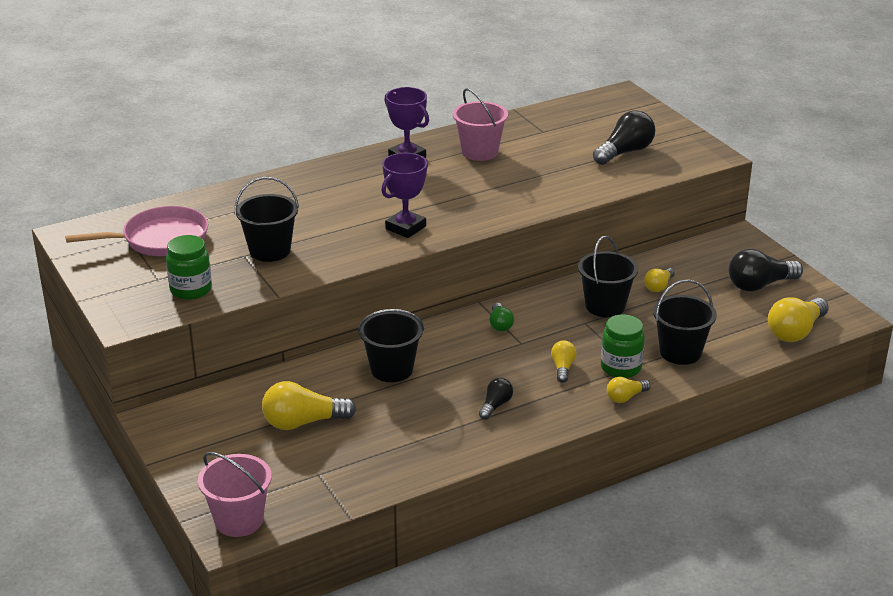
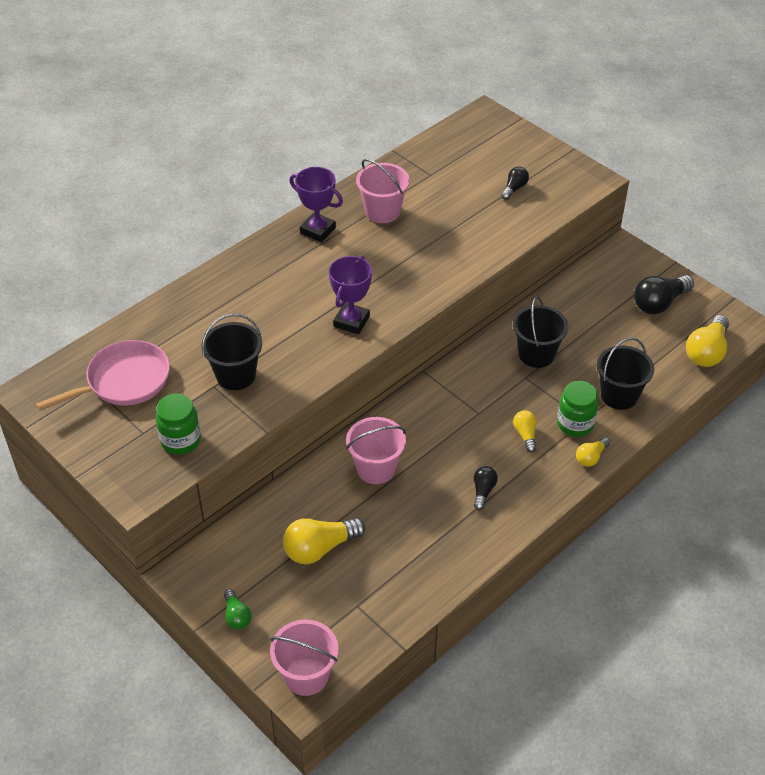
camera: 15 degrees left, 15 degrees up
black bucket [358,309,424,382] -> pink bucket [346,417,406,484]
green light bulb [489,303,514,332] -> green light bulb moved to [224,589,252,630]
black light bulb [593,110,655,165] -> black light bulb [501,166,529,200], size x0.56
yellow light bulb [644,268,675,292] -> none

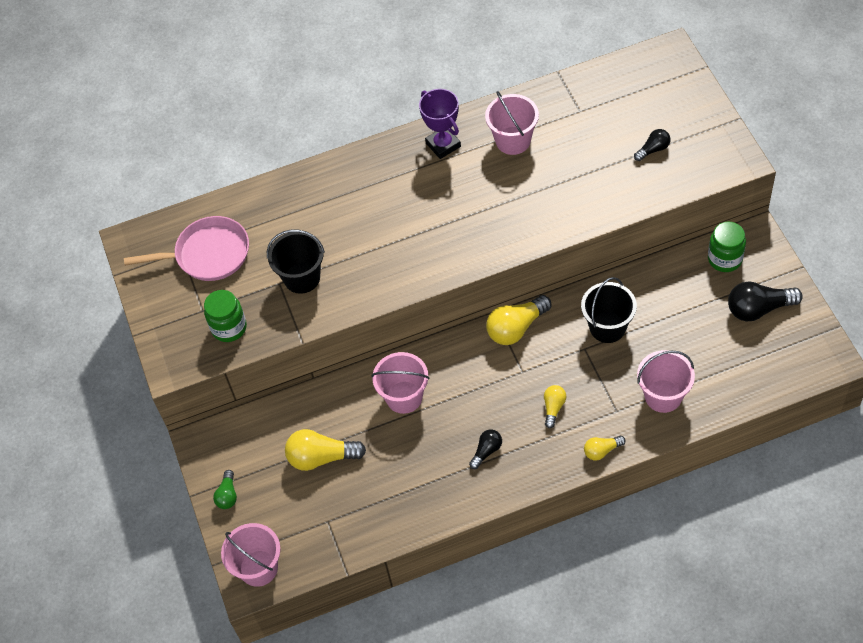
camera: 30 degrees right, 10 degrees up
purple trophy [329,256,372,334] -> none
green jar [557,381,598,437] -> green jar moved to [708,221,746,272]
black bucket [597,337,654,410] -> pink bucket [637,350,695,413]
yellow light bulb [686,315,729,367] -> yellow light bulb moved to [486,295,551,345]

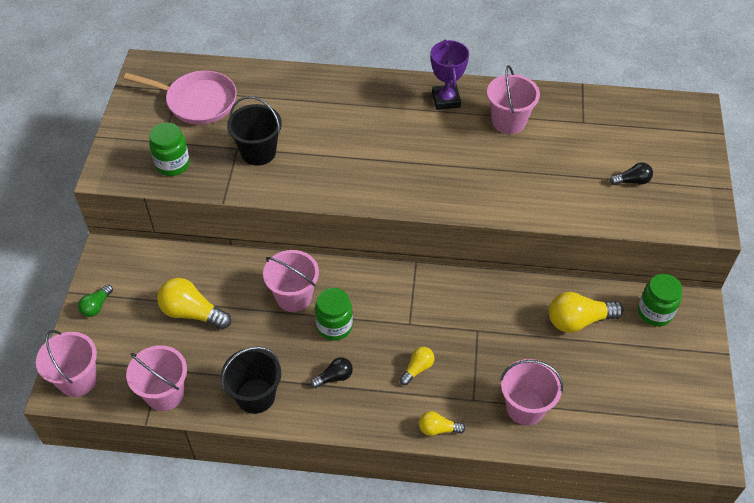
camera: 20 degrees right, 5 degrees down
yellow light bulb [486,295,551,345] -> yellow light bulb moved to [549,292,624,333]
black bucket [581,277,637,343] -> black bucket moved to [221,346,281,414]
black light bulb [728,282,803,322] -> none
none -> pink bucket [126,345,187,411]
none -> green jar [315,288,353,341]

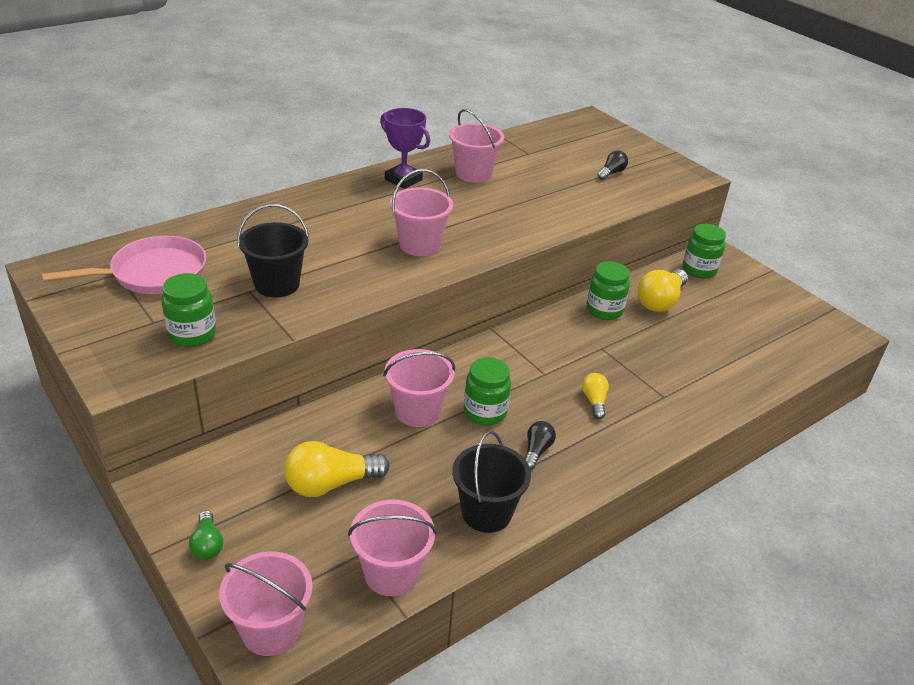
camera: 45 degrees left, 15 degrees down
yellow light bulb [419,411,465,436] -> none
pink bucket [500,359,563,425] -> pink bucket moved to [390,169,453,256]
none -> green jar [587,261,630,320]

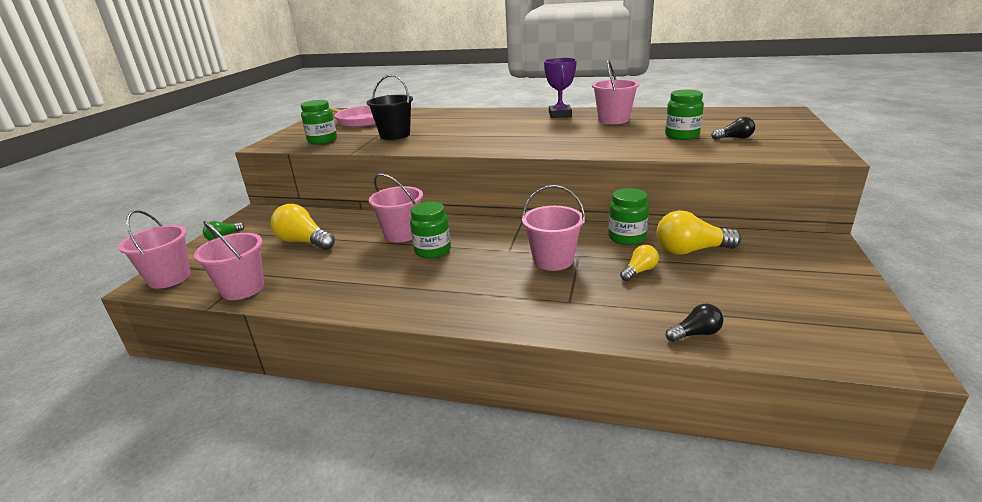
camera: 55 degrees right, 10 degrees down
pink bucket [390,169,453,256] -> pink bucket moved to [522,185,585,271]
black bucket [452,431,531,533] -> none
black light bulb [525,421,556,470] -> black light bulb moved to [666,304,723,342]
yellow light bulb [582,373,609,419] -> yellow light bulb moved to [620,245,659,281]
green jar [683,224,726,278] -> green jar moved to [665,89,704,140]

